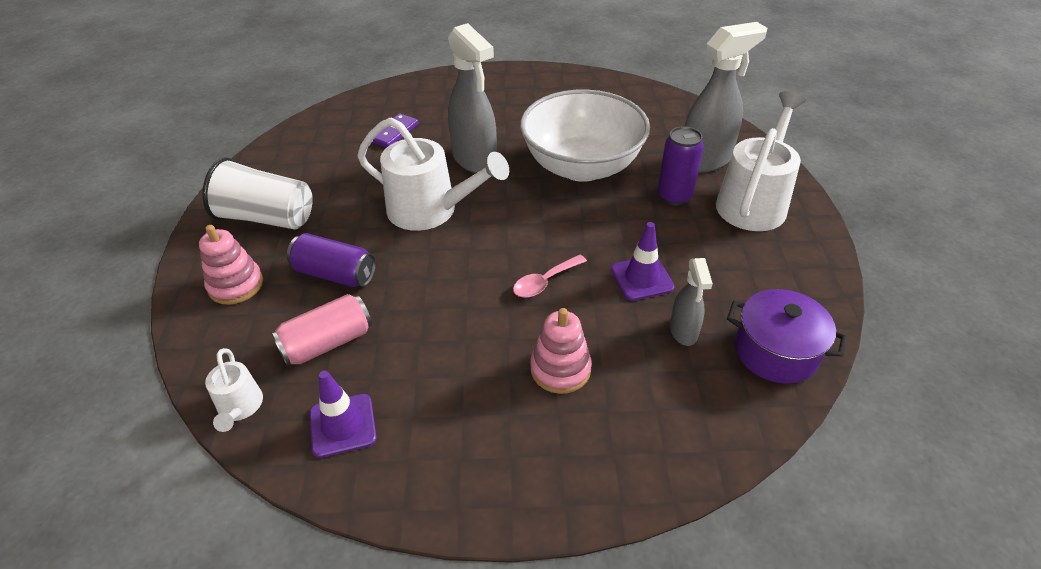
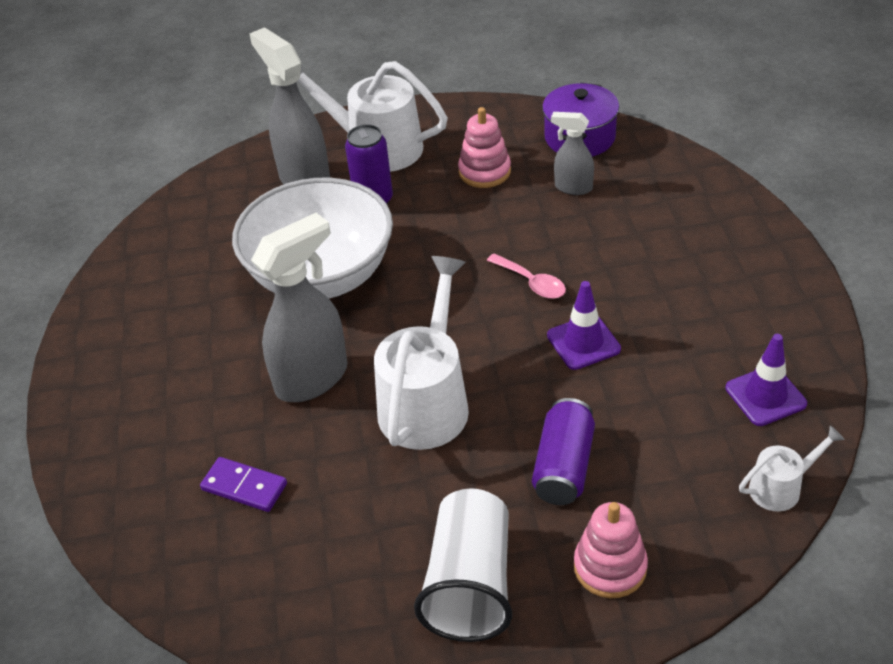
camera: 95 degrees left, 0 degrees up
pink can [271,294,372,366] -> none
pink stacking toy [530,308,592,394] -> pink stacking toy moved to [458,107,511,188]
purple traffic cone [611,222,674,301] -> purple traffic cone moved to [547,281,621,370]
grey spray bottle [670,258,713,346] -> grey spray bottle turned 150 degrees counterclockwise [551,112,594,195]

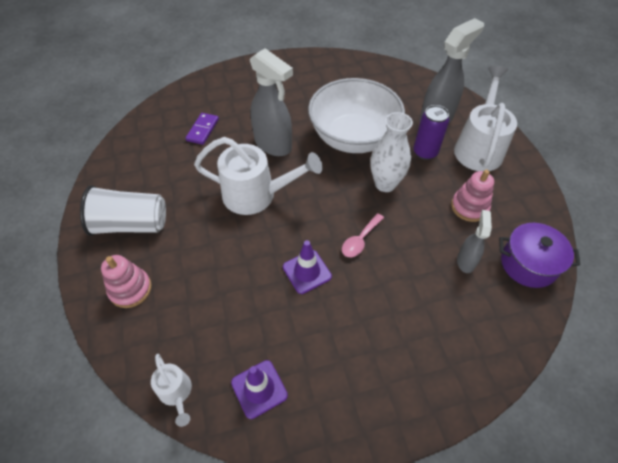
camera: 80 degrees right, 10 degrees up
purple can [532,398,595,505] -> none
none -> white vase [370,112,413,192]

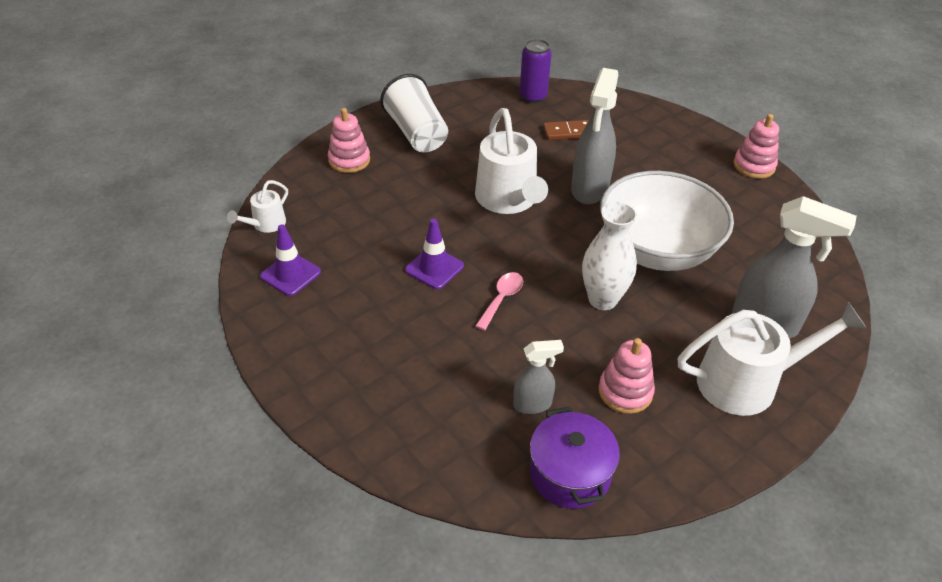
camera: 65 degrees right, 10 degrees down
purple domino [186,113,219,145] -> brown domino [543,120,589,140]
pink spoon [342,213,384,257] -> pink spoon turned 105 degrees clockwise [475,272,523,331]
purple can [414,105,449,160] -> purple can moved to [520,39,552,103]
none -> pink stacking toy [733,114,779,179]

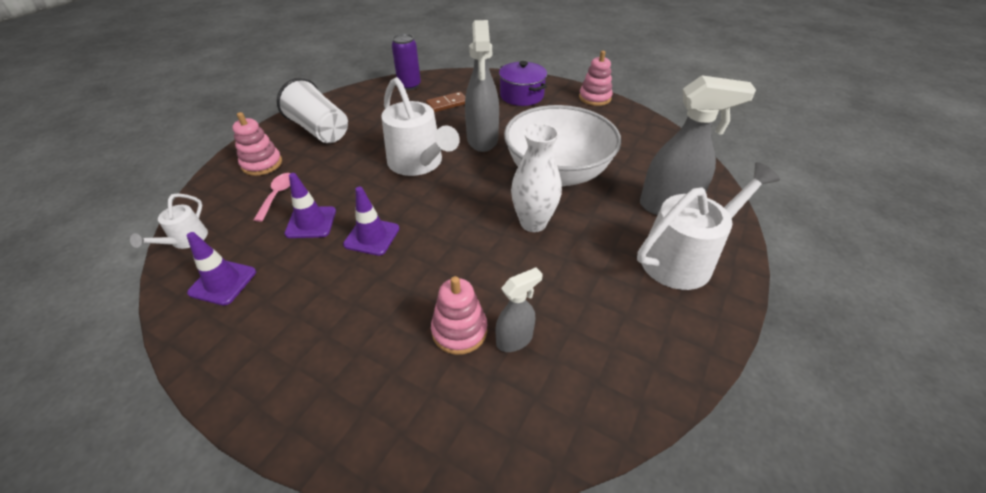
camera: 20 degrees left, 0 degrees up
pink spoon [475,272,523,331] -> pink spoon moved to [254,173,290,222]
purple pot [530,407,620,509] -> purple pot moved to [499,61,547,106]
pink stacking toy [598,338,655,414] -> pink stacking toy moved to [431,276,487,355]
none -> purple traffic cone [284,173,336,238]

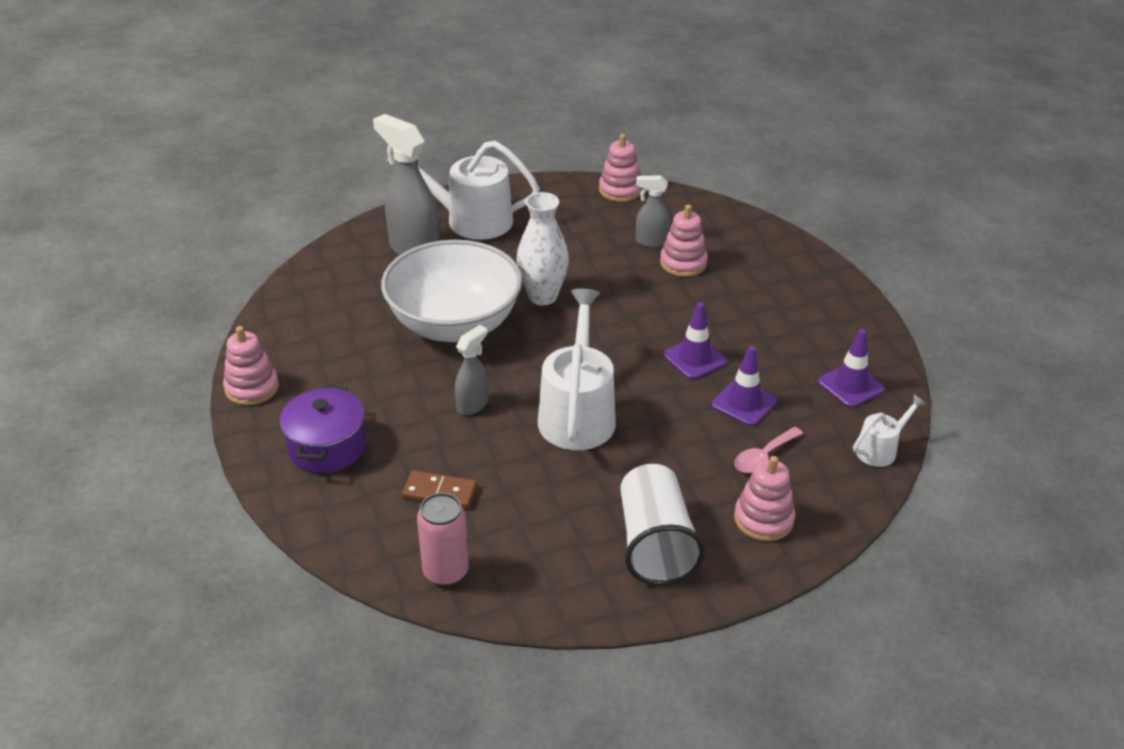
camera: 140 degrees left, 5 degrees down
purple can [392,34,421,90] -> pink can [417,493,469,586]
grey spray bottle [465,20,499,152] -> grey spray bottle [455,325,488,415], size x0.54
none -> pink stacking toy [599,134,642,202]

